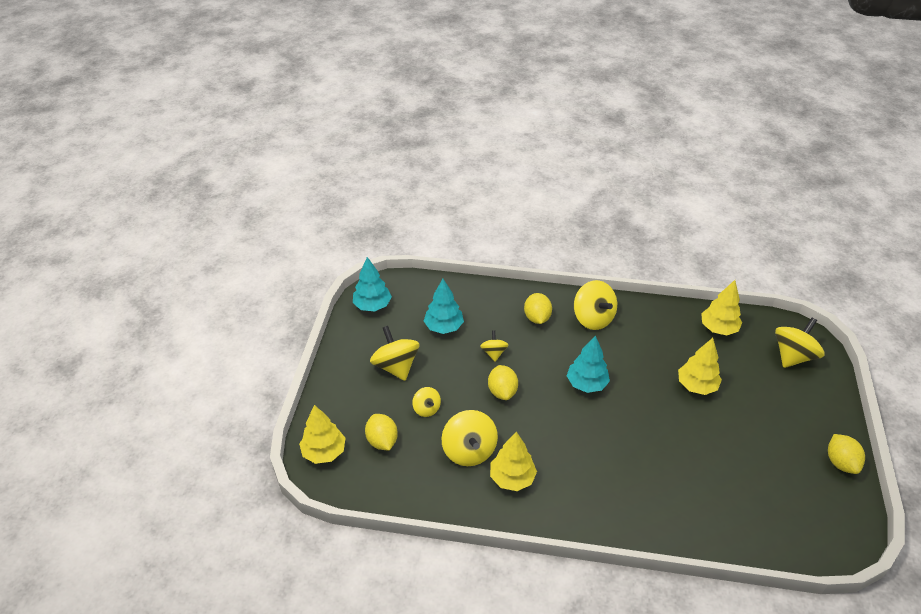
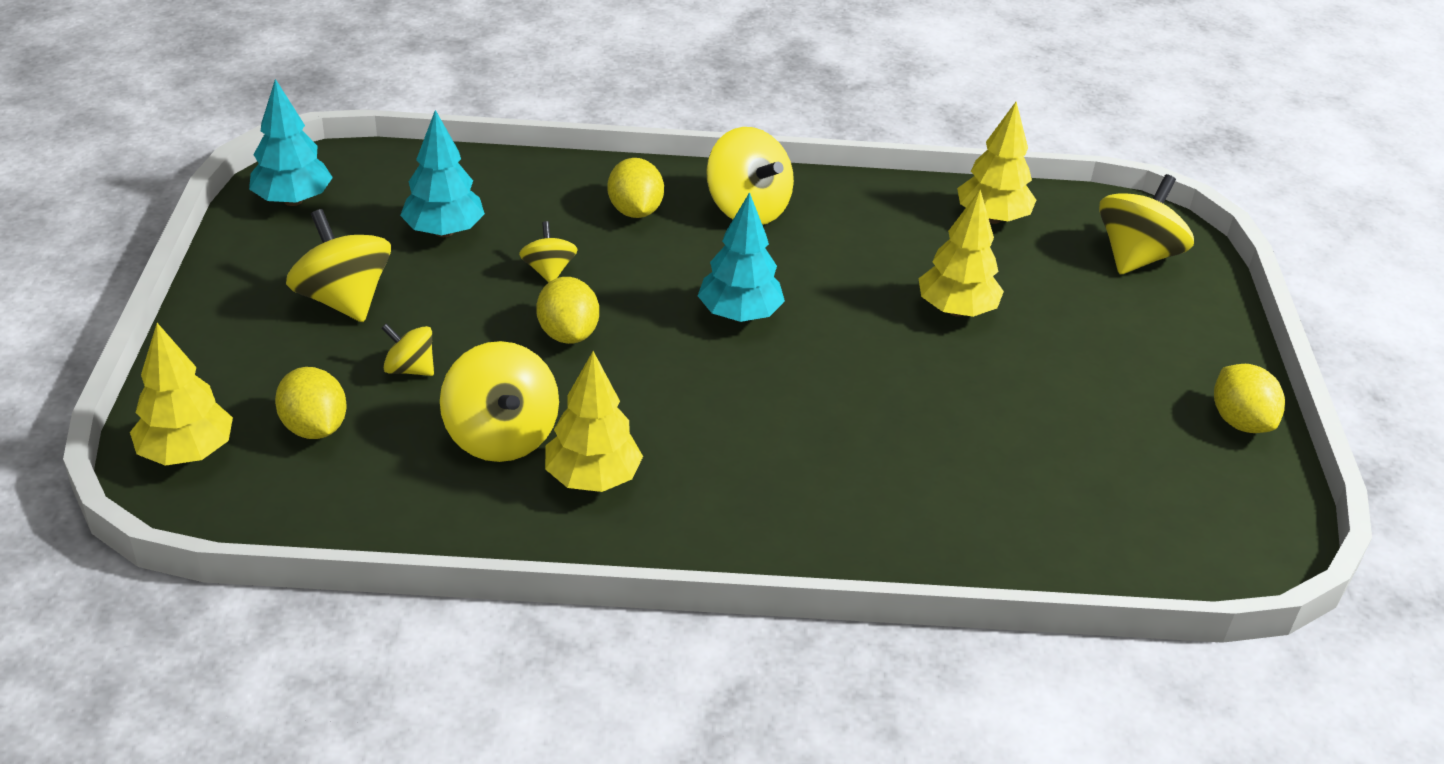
camera: 10 degrees left, 5 degrees down
yellow spinning top [412,387,441,417] -> yellow spinning top turned 150 degrees clockwise [381,323,434,376]

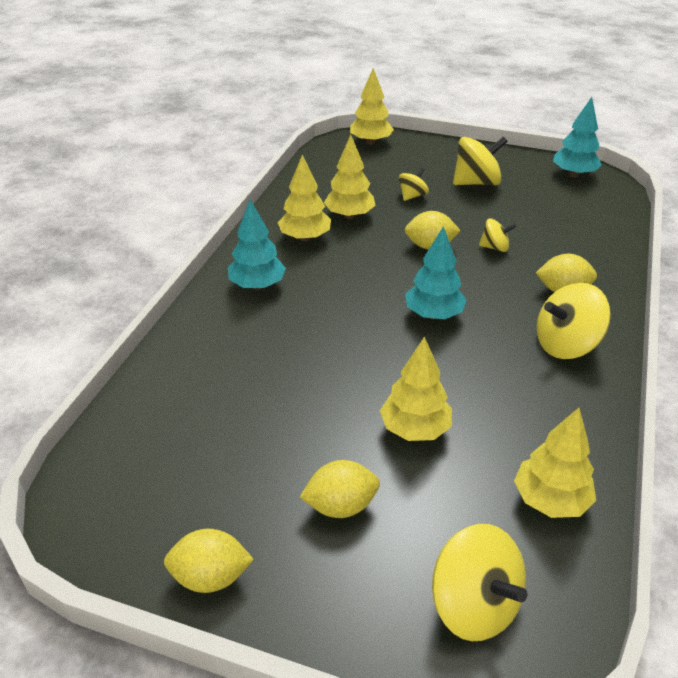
camera: 110 degrees right, 0 degrees up
yellow lemon [275,367,347,439] -> yellow lemon moved to [300,460,380,518]
turquoise tree [400,110,485,237] -> turquoise tree moved to [228,200,286,290]
yellow spinning top [440,341,559,462] -> yellow tree [324,135,376,219]

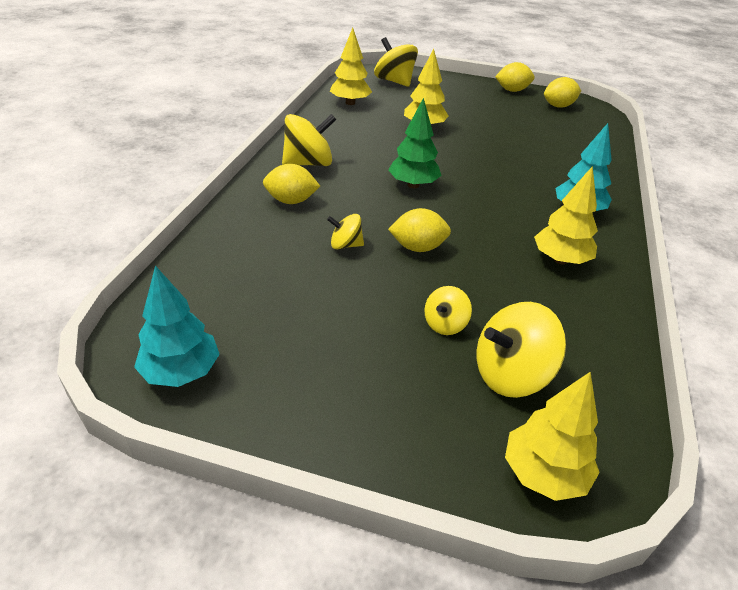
camera: 175 degrees right, 0 degrees up
yellow lemon [300,460,380,518] -> yellow lemon moved to [544,77,581,108]
yellow tree [324,135,376,219] -> none
turquoise tree [405,226,467,319] -> green tree [388,97,442,188]
yellow spinning top [453,136,508,185] -> yellow spinning top moved to [476,302,566,398]

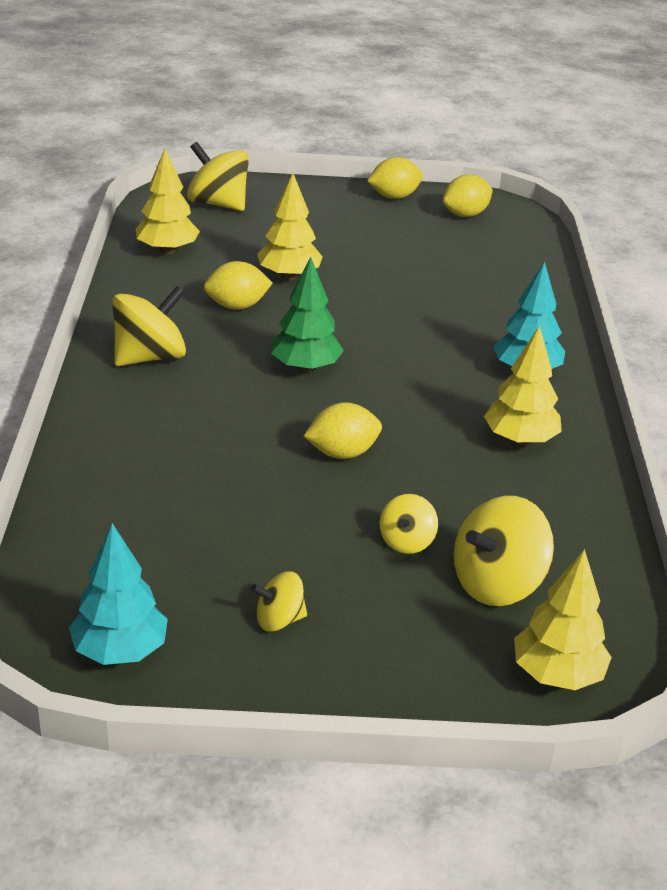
camera: 15 degrees left, 5 degrees down
yellow lemon [263,164,320,204] -> yellow lemon moved to [204,261,273,310]
yellow spinning top [327,214,364,249] -> yellow spinning top moved to [251,571,307,632]

